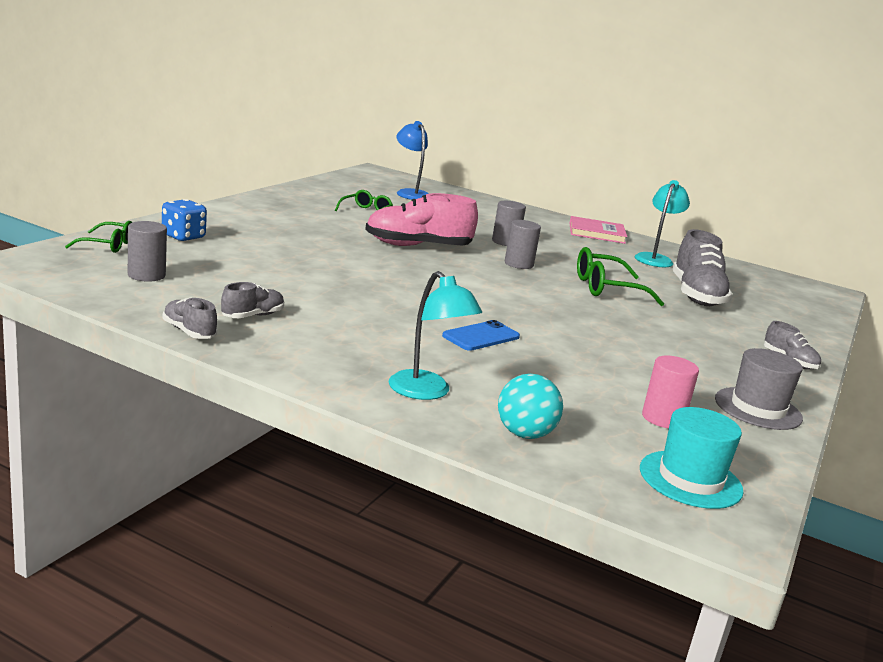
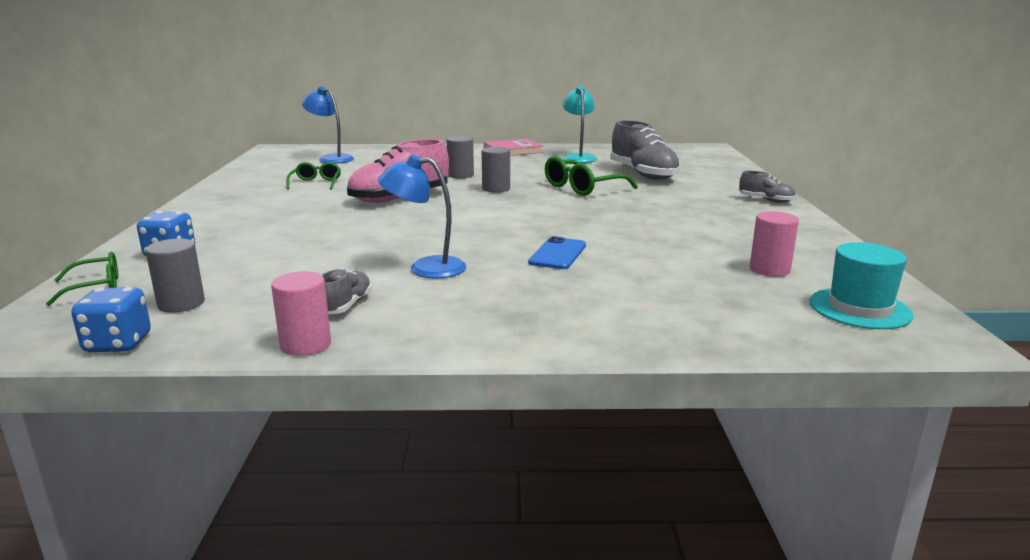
camera: 25 degrees left, 0 degrees up
grey shoe [163,297,217,339] -> pink cylinder [271,271,331,356]
turquoise lamp [389,271,482,400] -> none
turquoise ball [498,374,563,439] -> none
grey hat [715,348,803,430] -> none
none -> blue dice [71,287,151,352]
none -> blue lamp [378,155,466,278]

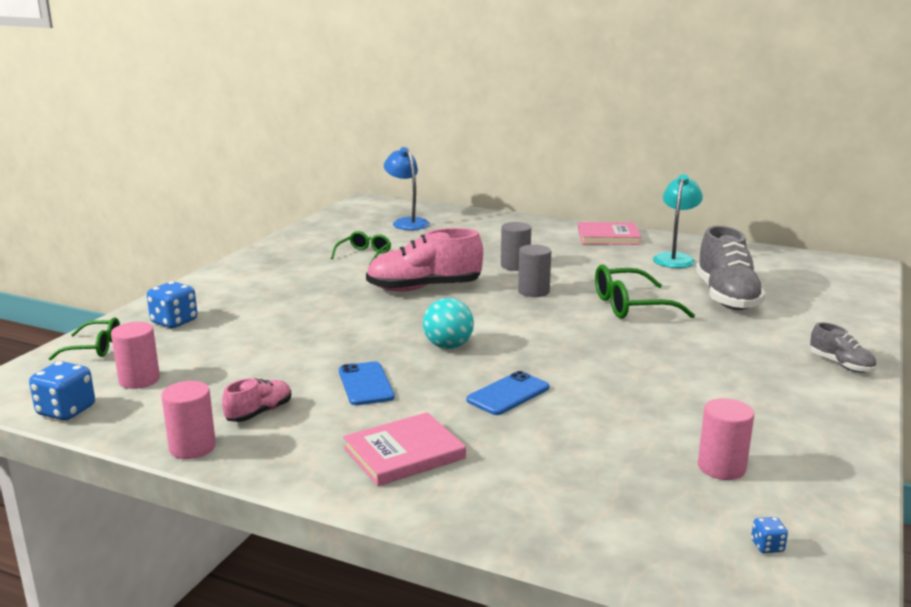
camera: 25 degrees right, 0 degrees up
grey cylinder [145,239,205,313] -> pink cylinder [111,322,160,389]
grey shoe [322,268,372,314] -> pink shoe [222,378,291,422]
blue lamp [378,155,466,278] -> blue phone [339,362,395,405]
turquoise hat [810,242,913,329] -> blue dice [751,517,788,553]
none -> pink book [343,412,466,486]
none -> turquoise ball [423,298,474,349]

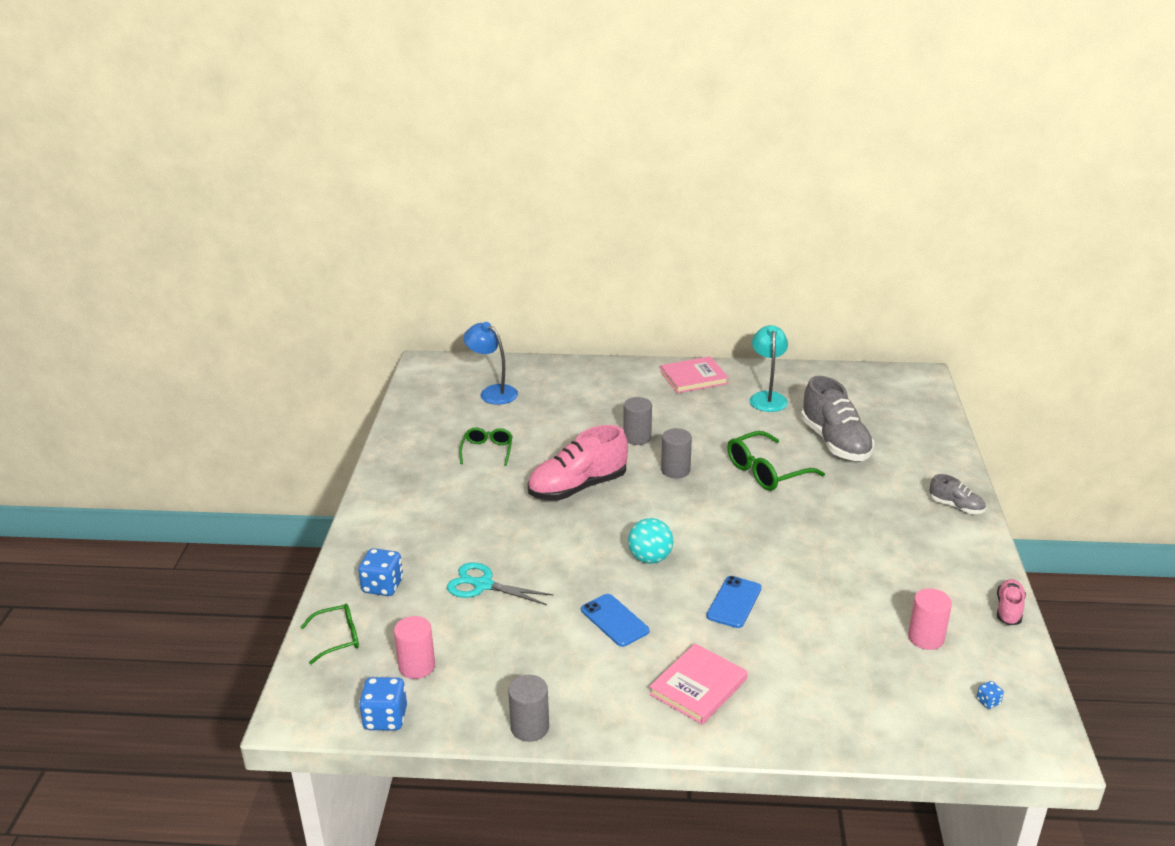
camera: 20 degrees left, 10 degrees up
pink cylinder [161,381,216,459] -> grey cylinder [508,675,549,742]
pink shoe [222,378,291,422] -> pink shoe moved to [997,579,1026,625]
none -> turquoise scissors [447,562,553,605]

